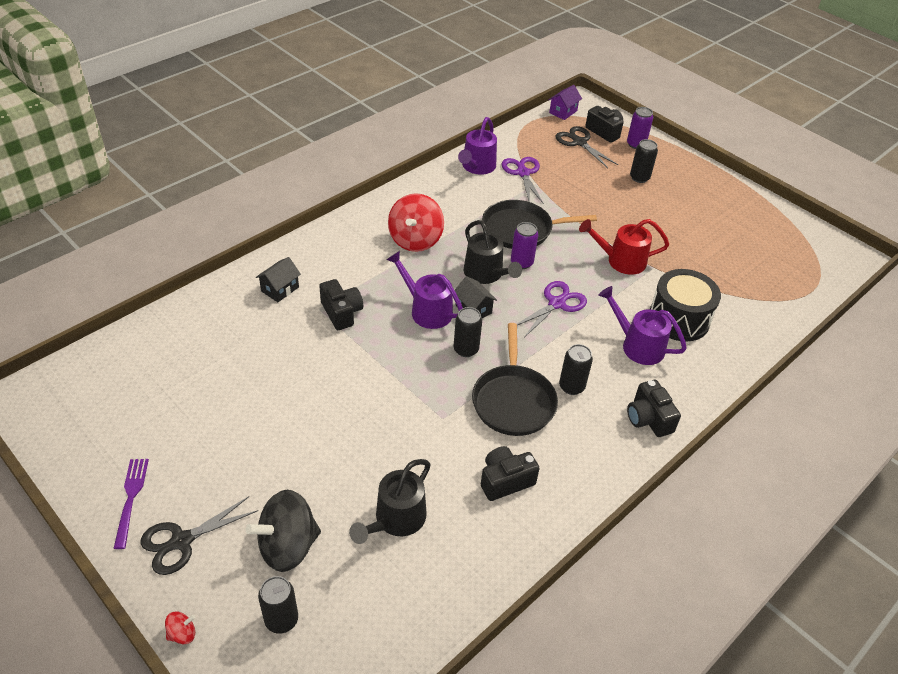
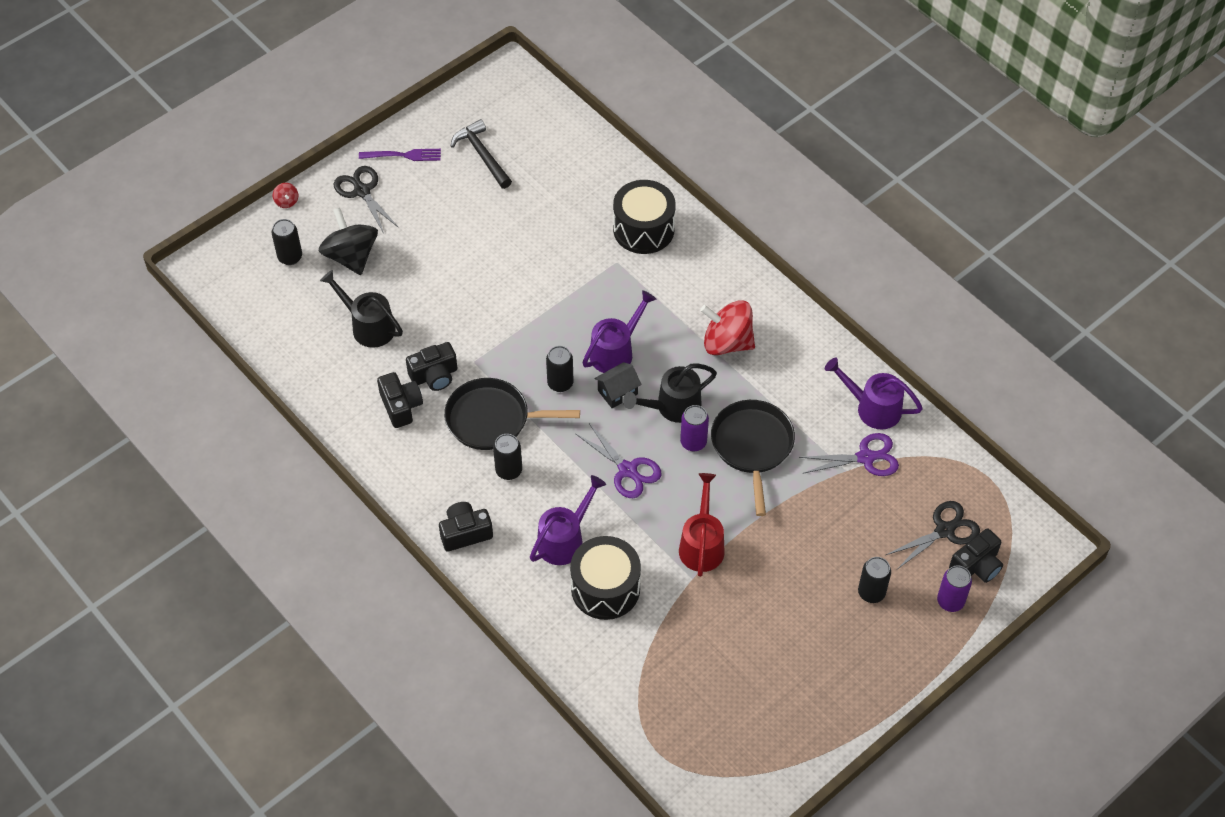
camera: 95 degrees right, 10 degrees up
black house [256,257,301,302] -> black drum [613,180,676,254]
black camera [319,279,363,330] -> black camera moved to [406,342,458,391]
purple house [549,85,582,120] -> none
none -> black hammer [451,119,512,189]

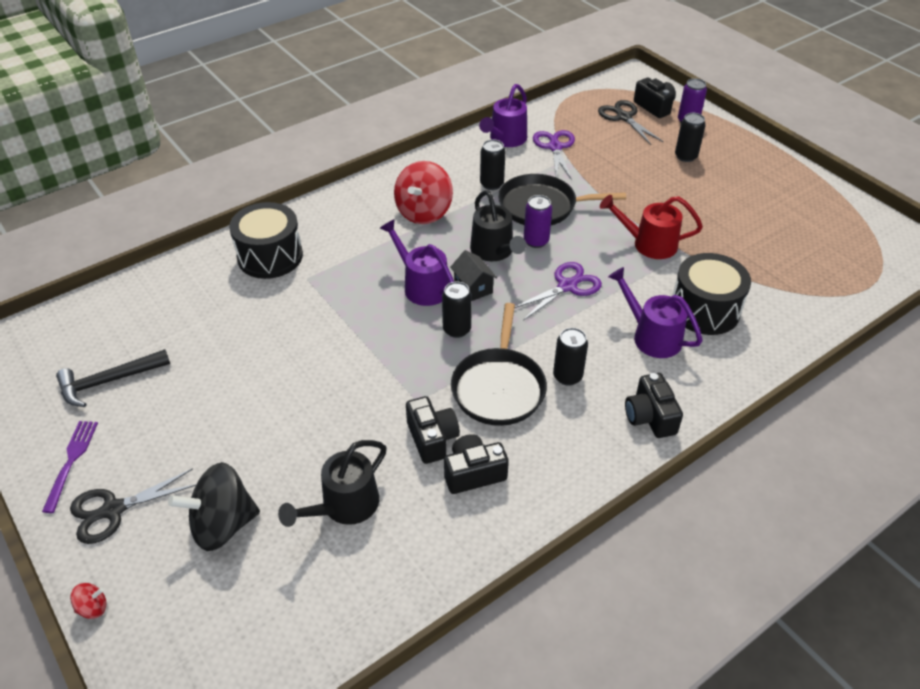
camera: 85 degrees left, 10 degrees down
black can [271,219,302,265] -> black can moved to [480,139,505,190]

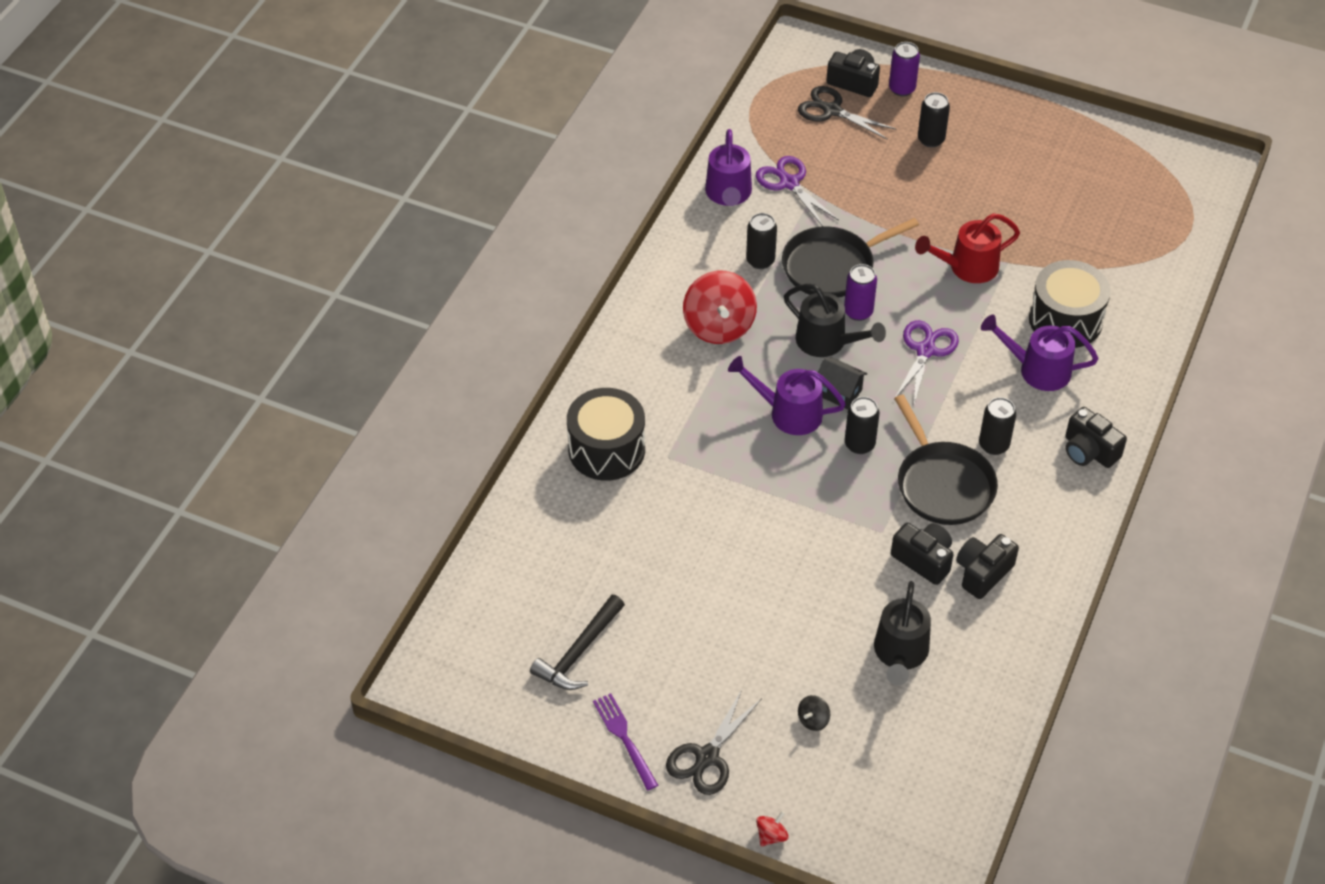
camera: 30 degrees left, 5 degrees up
black spinning top [168,462,260,551] -> black spinning top [798,695,830,731], size x0.42

